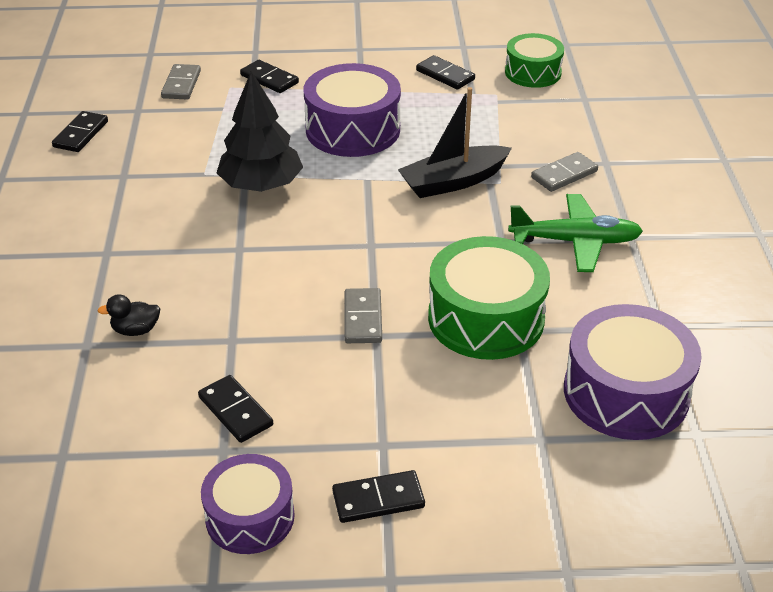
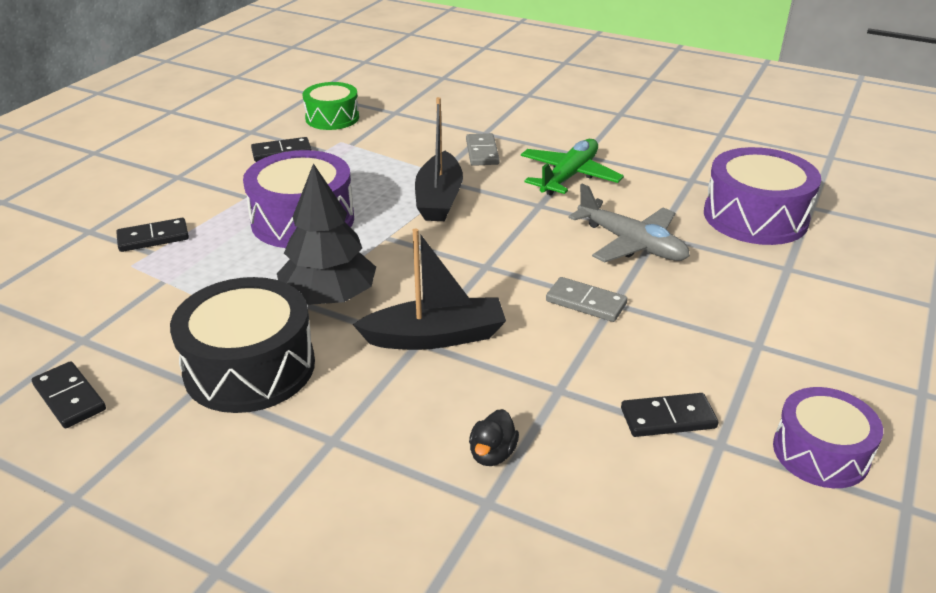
camera: 60 degrees left, 5 degrees down
grey domino [161,64,201,100] -> none
black domino [332,470,425,523] -> none
green drum [428,236,550,360] -> grey plane [568,184,690,262]
none -> black drum [170,277,315,413]
none -> black boat [353,228,506,350]

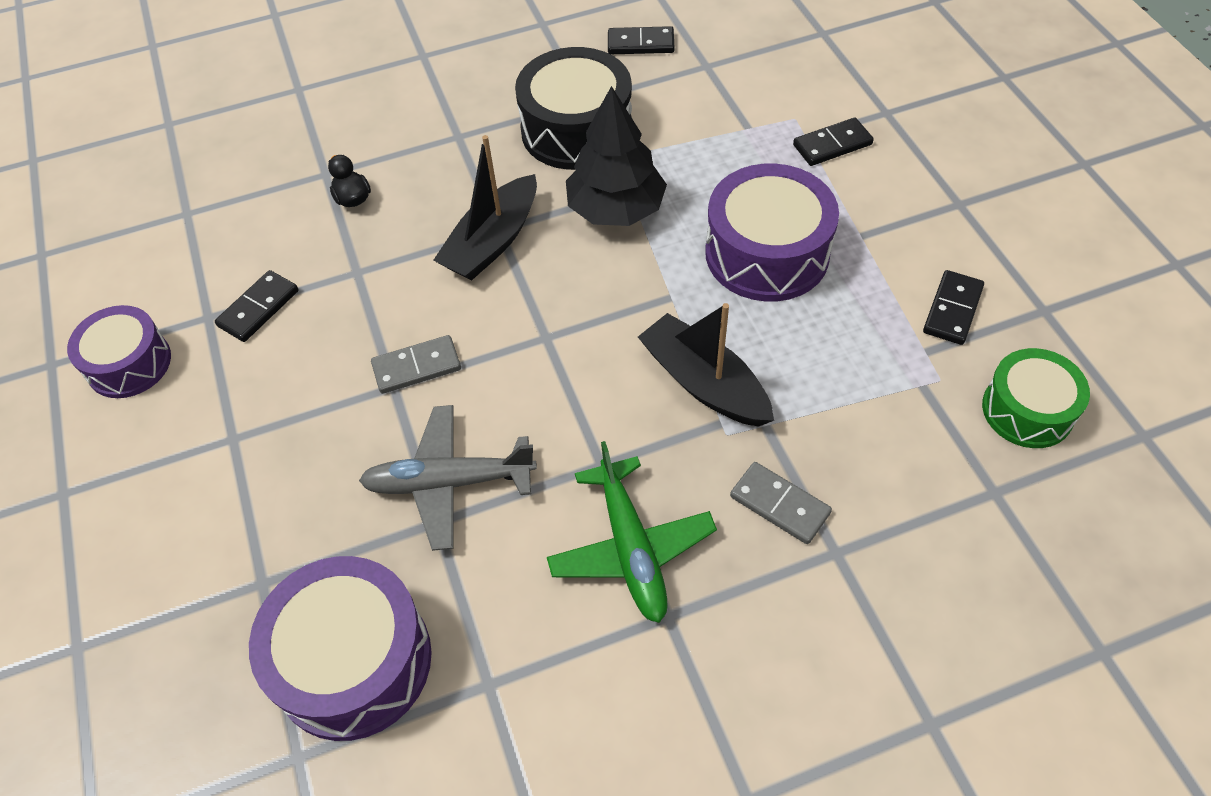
camera: 135 degrees right, 20 degrees up
black domino [116,218,189,252] -> black domino turned 45 degrees clockwise [793,118,874,166]

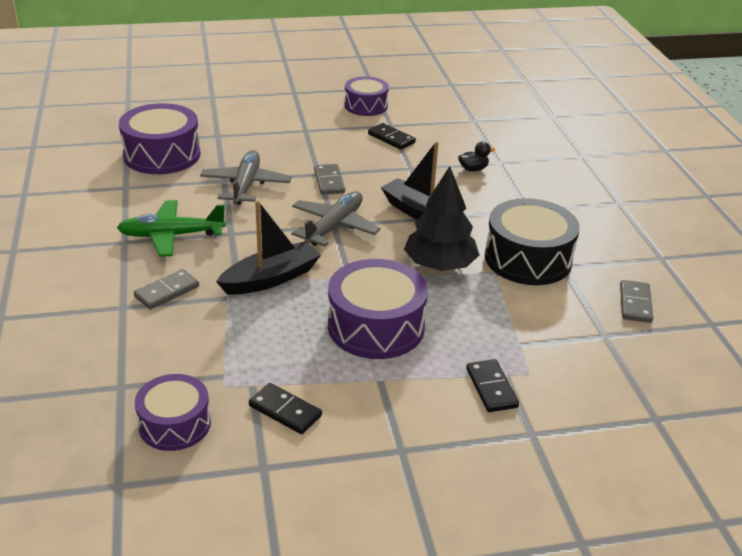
camera: 95 degrees right, 20 degrees down
black domino [608,26,674,54] -> grey domino [620,280,653,323]
green drum [982,348,1090,448] -> purple drum [135,374,211,451]
none -> grey plane [291,191,381,246]

